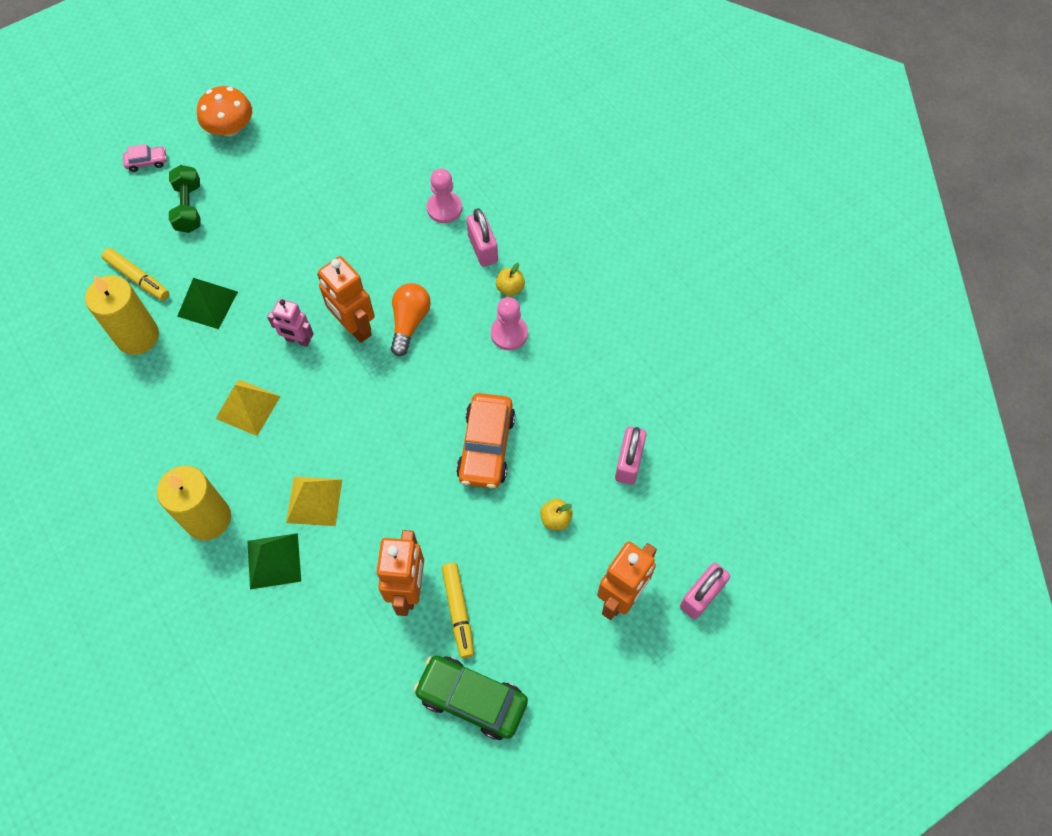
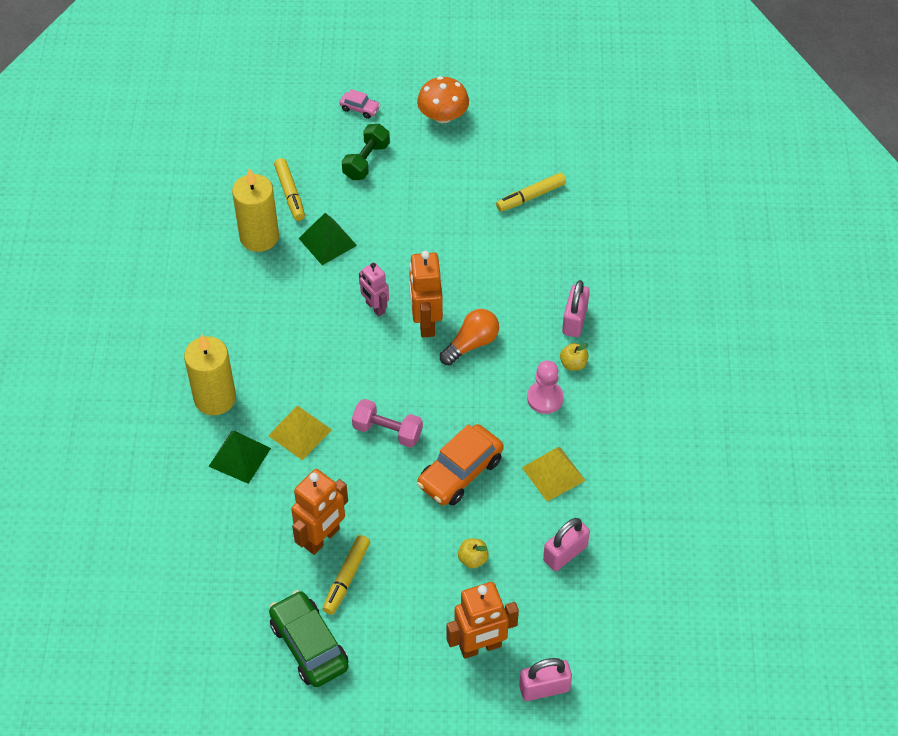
camera: 35 degrees right, 10 degrees down
yellow pyramid [216,379,281,436] -> yellow pyramid moved to [522,447,586,502]
pink pawn [427,169,462,223] -> none
none -> pink dumbbell [352,399,423,448]
none -> yellow marker [496,172,566,212]

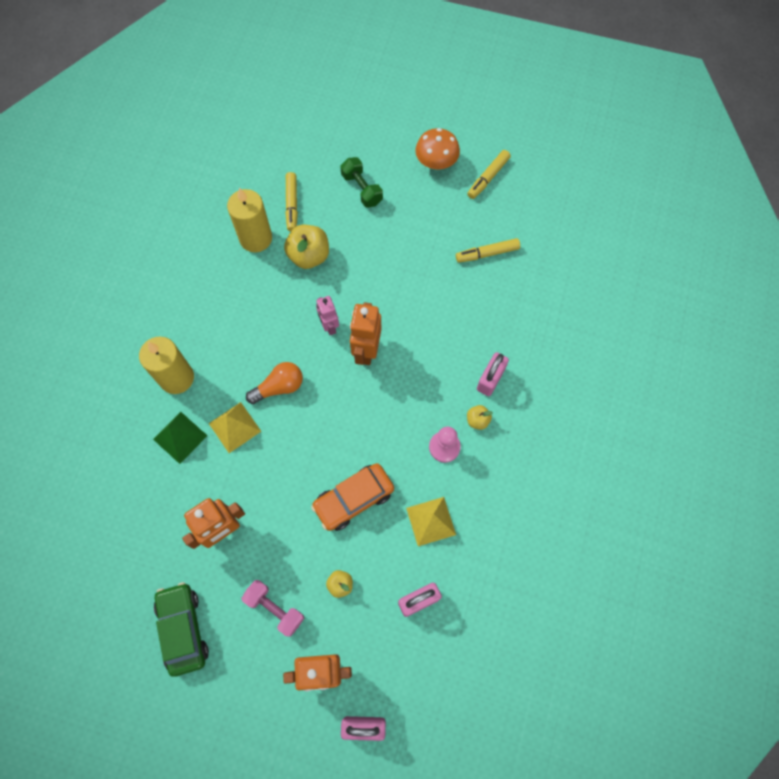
camera: 15 degrees right, 15 degrees up
green pyramid [299,213,357,265] -> yellow apple [284,225,329,269]
yellow marker [322,535,370,615] -> yellow marker moved to [467,150,511,199]
pink car [340,89,380,119] -> none
green dumbbell [342,124,390,180] -> green dumbbell turned 75 degrees counterclockwise [340,157,383,208]
pink dumbbell [352,399,423,448] -> pink dumbbell moved to [241,580,304,637]
orange light bulb [440,309,499,365] -> orange light bulb moved to [246,362,303,404]

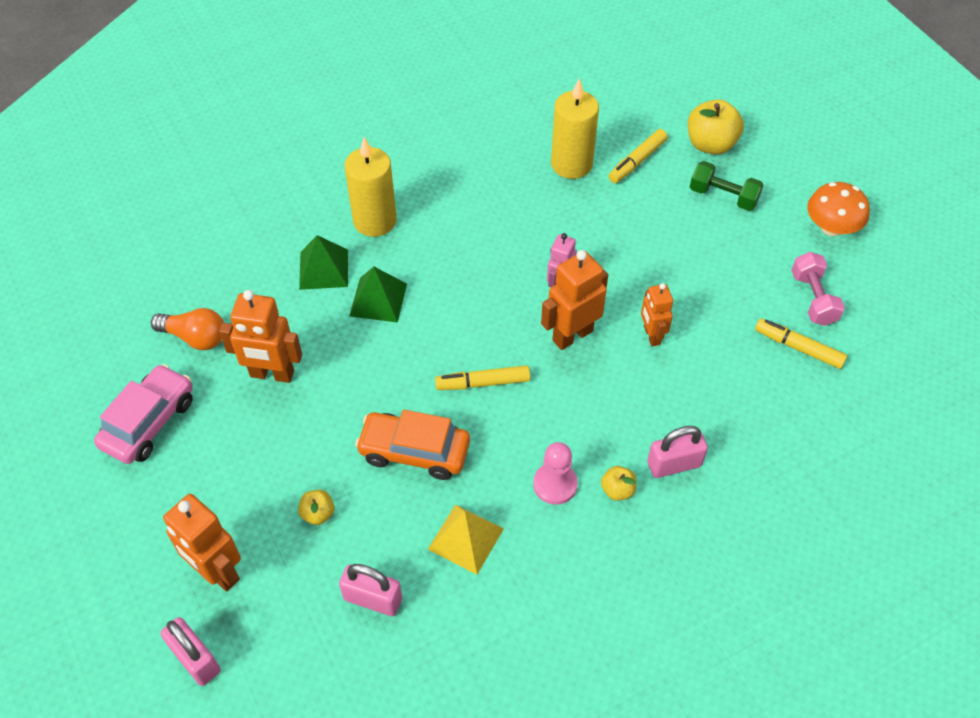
camera: 45 degrees right, 15 degrees down
green car [154,582,209,677] -> pink car [94,364,193,464]
yellow pyramid [209,402,262,453] -> green pyramid [349,267,407,323]
pink dumbbell [241,580,304,637] -> pink dumbbell moved to [791,252,845,326]
orange light bulb [246,362,303,404] -> orange light bulb moved to [151,308,224,350]
yellow apple [284,225,329,269] -> yellow apple moved to [688,99,744,155]
green dumbbell [340,157,383,208] -> green dumbbell turned 75 degrees counterclockwise [690,161,764,211]
yellow marker [467,150,511,199] -> yellow marker moved to [435,365,530,390]
none -> orange robot [641,283,673,347]

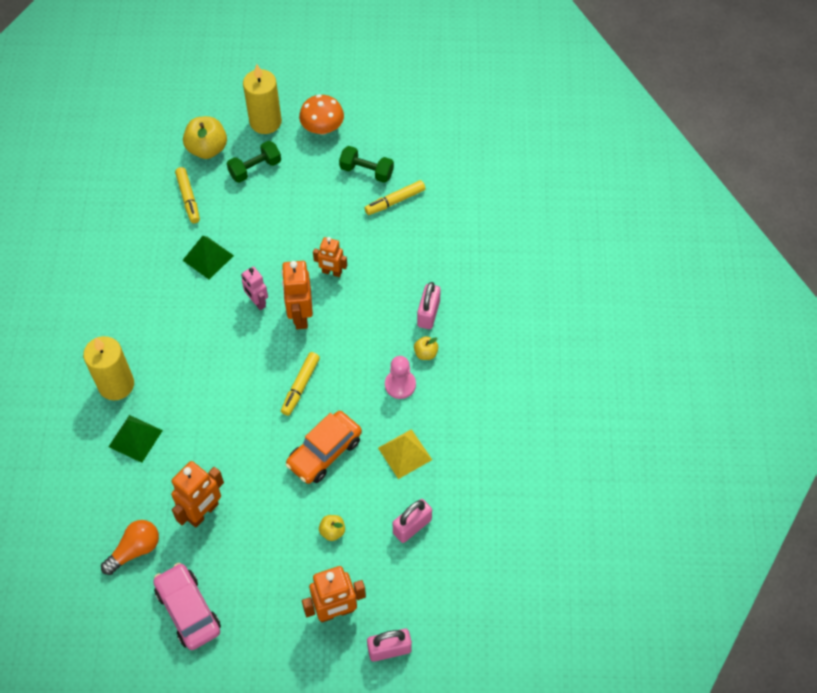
camera: 60 degrees left, 5 degrees up
green pyramid [349,267,407,323] -> green pyramid moved to [183,236,234,279]
yellow candle [551,78,599,179] -> yellow candle moved to [243,64,282,134]
pink dumbbell [791,252,845,326] -> green dumbbell [339,146,394,183]

